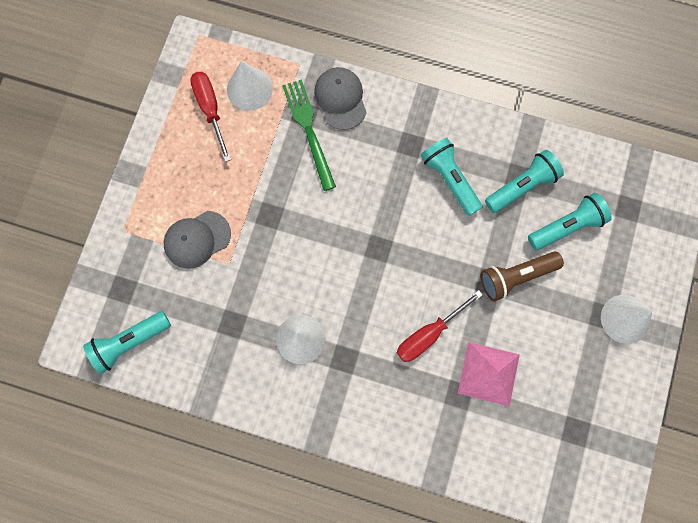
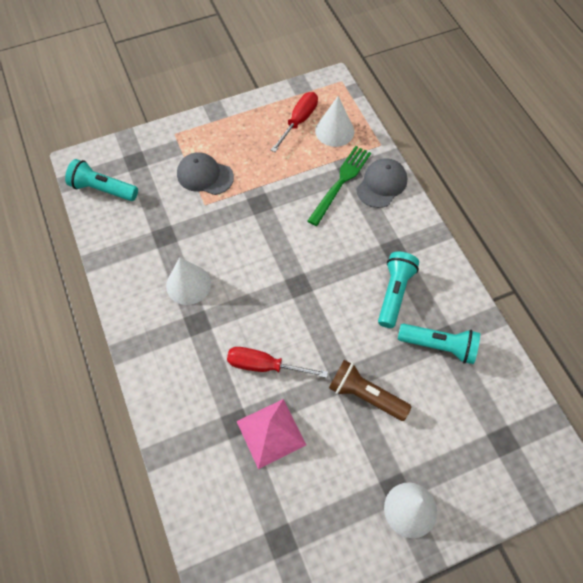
camera: 50 degrees right, 15 degrees down
turquoise flashlight [528,193,612,251] -> none

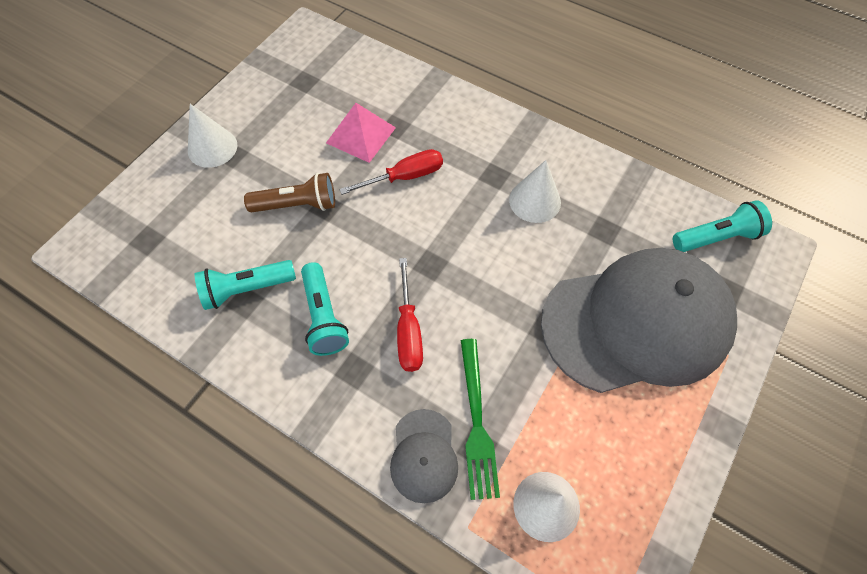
camera: 145 degrees right, 0 degrees up
grey cap [177,152,234,195] -> grey cap [541,248,737,393], size x2.34
red screwdriver [271,92,318,152] -> red screwdriver moved to [397,258,423,372]

